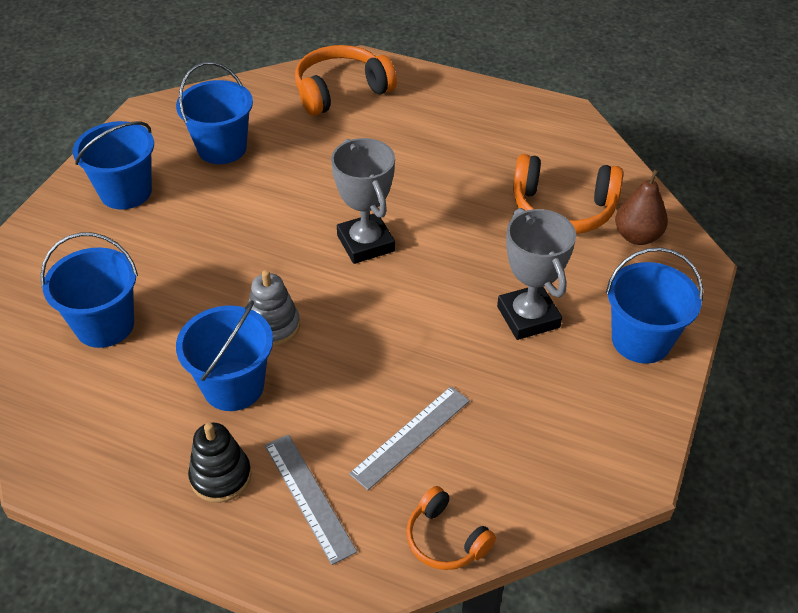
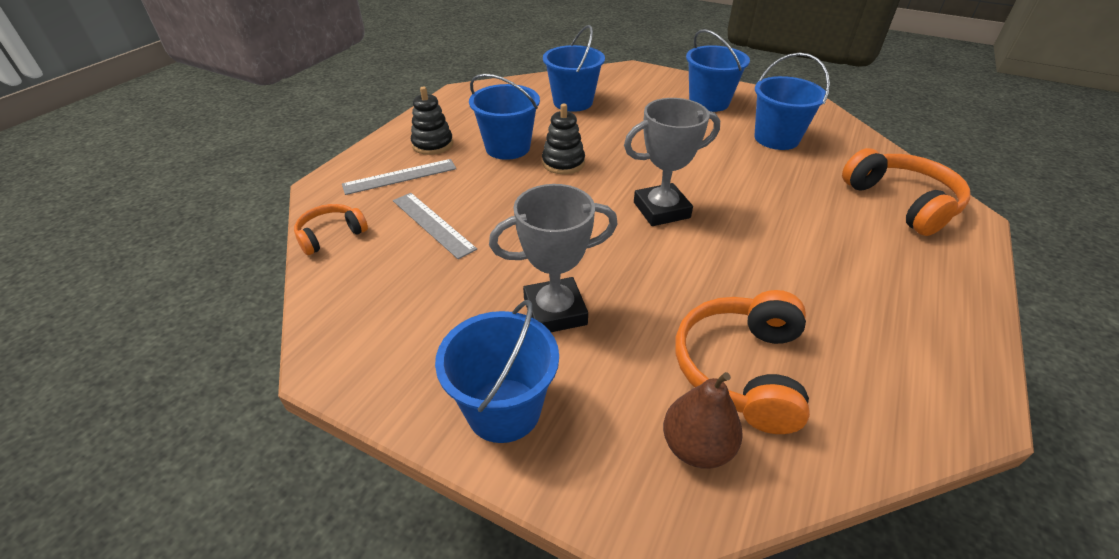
camera: 95 degrees right, 5 degrees down
grey stacking toy [248,270,300,346] -> black stacking toy [542,104,585,174]

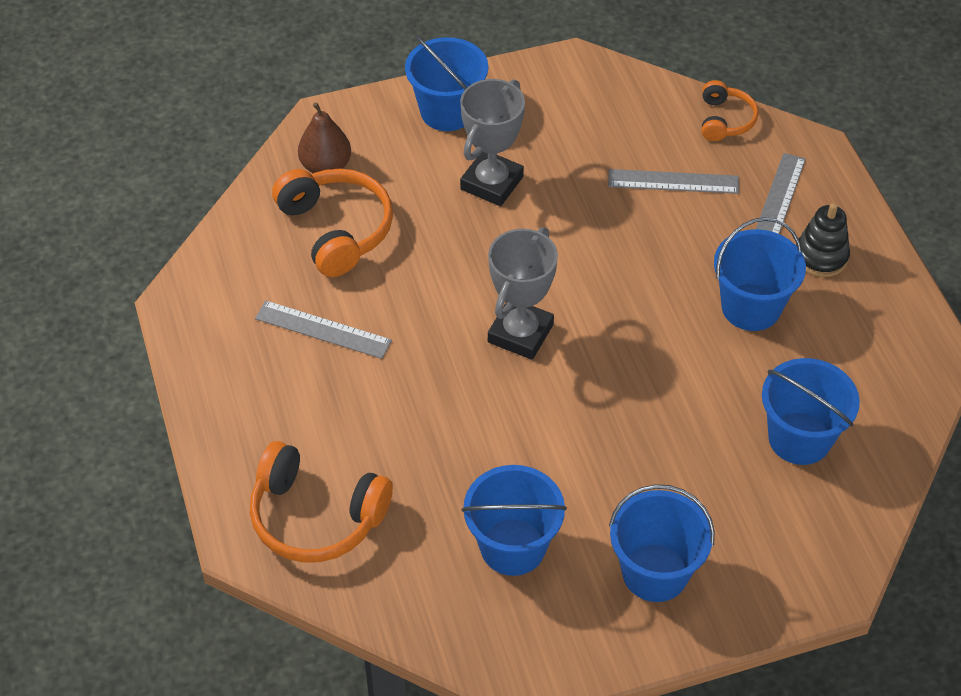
camera: 135 degrees right, 10 degrees up
black stacking toy [542,104,585,174] -> none
none -> grey ruler [255,300,392,359]

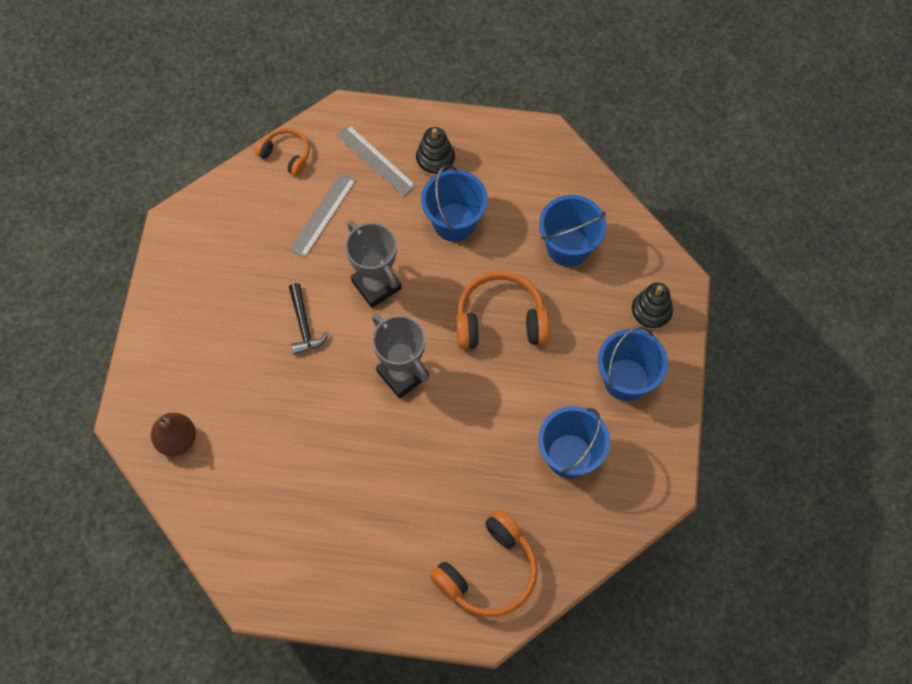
camera: 65 degrees left, 15 degrees up
grey ruler [255,300,392,359] -> none
orange headphones [272,169,393,277] -> orange headphones moved to [456,271,550,349]
blue bucket [405,35,488,131] -> none
grey trophy [460,79,525,206] -> grey trophy moved to [345,221,402,308]
none -> black hammer [289,283,329,355]
none -> black stacking toy [631,282,673,331]

